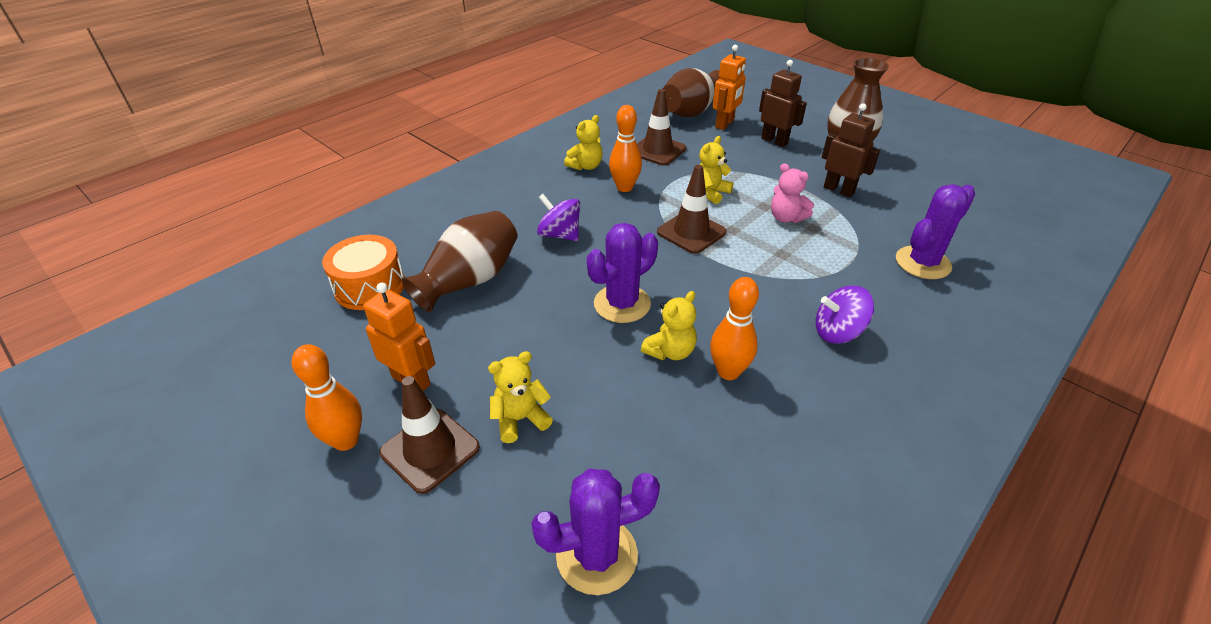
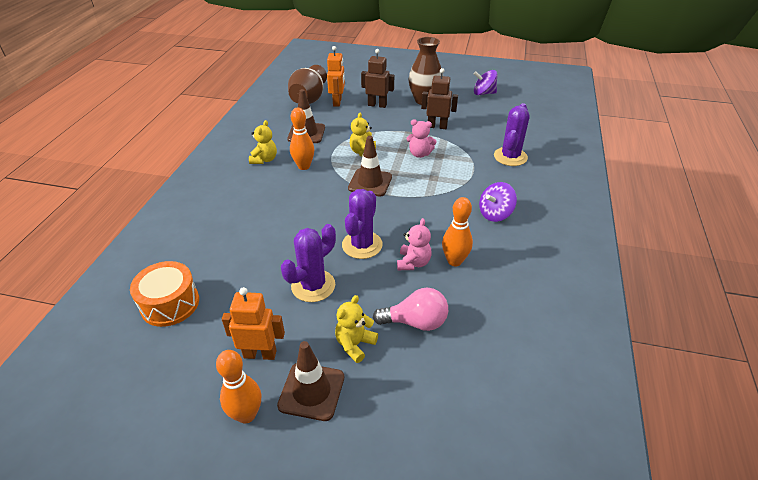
camera: 30 degrees left, 0 degrees up
brown vase [402,211,518,312] -> none
purple cactus [531,469,660,595] -> purple cactus moved to [281,224,336,302]
purple spinning top [537,194,580,241] -> purple spinning top moved to [474,70,497,95]
yellow teddy bear [641,291,697,360] -> pink teddy bear [397,218,432,270]
none -> pink light bulb [373,288,448,331]

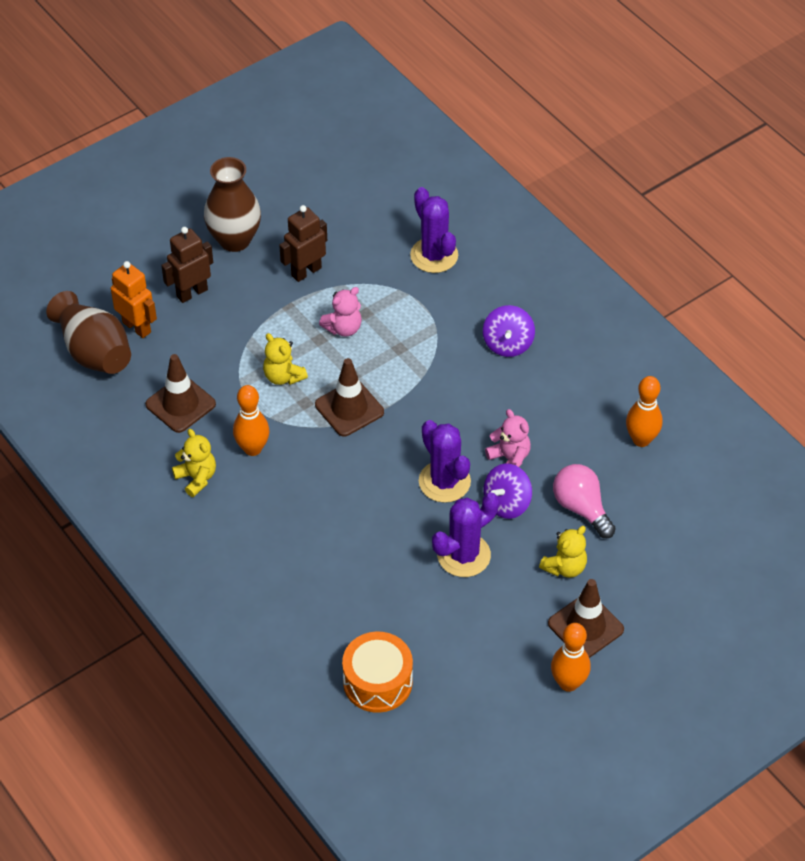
camera: 50 degrees left, 10 degrees up
orange robot [222,287,285,360] -> none
purple cactus [281,224,336,302] -> purple cactus turned 60 degrees clockwise [432,492,499,577]
yellow teddy bear [335,295,378,363] -> yellow teddy bear turned 120 degrees counterclockwise [539,526,587,578]
pink light bulb [373,288,448,331] -> pink light bulb turned 75 degrees counterclockwise [553,464,616,538]
orange bowling pin [442,197,473,267] -> orange bowling pin moved to [626,376,663,447]
purple spinning top [474,70,497,95] -> purple spinning top moved to [484,463,532,519]

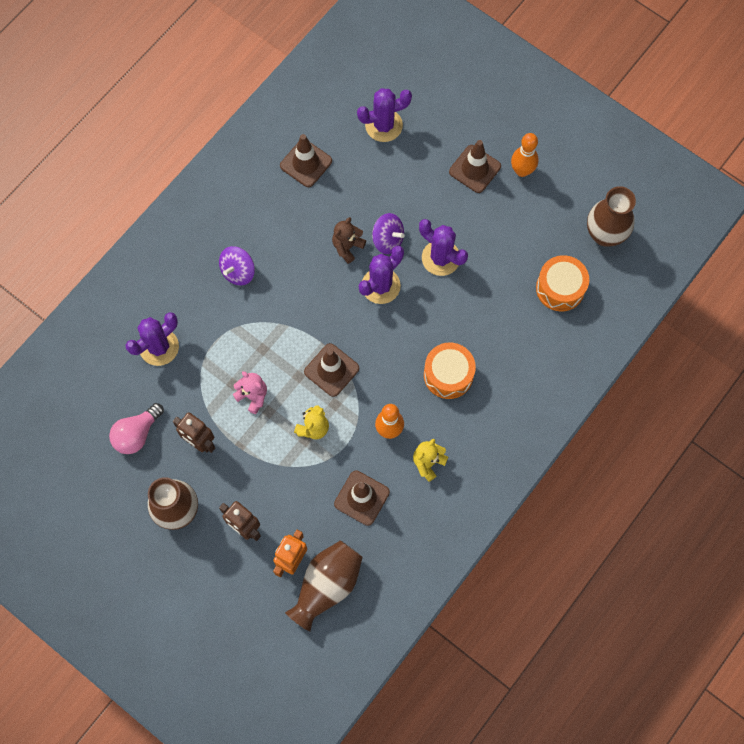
camera: 105 degrees left, 20 degrees up
purple spinning top [483,305,535,357] -> purple spinning top turned 135 degrees clockwise [219,246,255,286]
pink teddy bear [485,409,531,467] -> brown teddy bear [332,217,366,264]
yellow teddy bear [539,526,587,578] -> none
pink light bulb [553,464,616,538] -> pink light bulb moved to [109,403,164,454]
orange bowling pin [626,376,663,447] -> brown traffic cone [280,134,332,187]
none -> purple cactus [357,88,412,142]
none -> orange drum [424,343,476,399]
none -> brown vase [587,186,636,247]

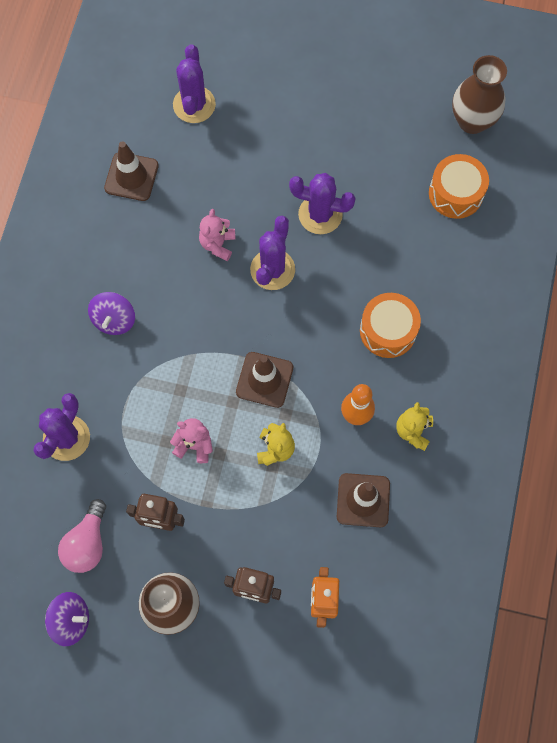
camera: 25 degrees left, 0 degrees up
brown vase [285,540,363,632] -> none
brown teddy bear [332,217,366,264] -> pink teddy bear [199,209,236,261]
purple cactus [357,88,412,142] -> purple cactus turned 45 degrees counterclockwise [173,44,216,123]
purple spinning top [372,213,405,254] -> purple spinning top moved to [45,592,89,646]
brown traffic cone [449,140,501,193] -> none
orange bowling pin [511,133,538,177] -> none

